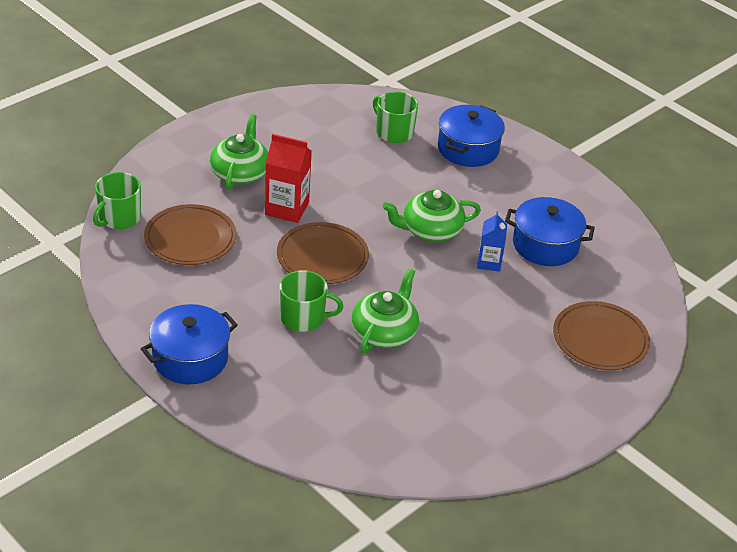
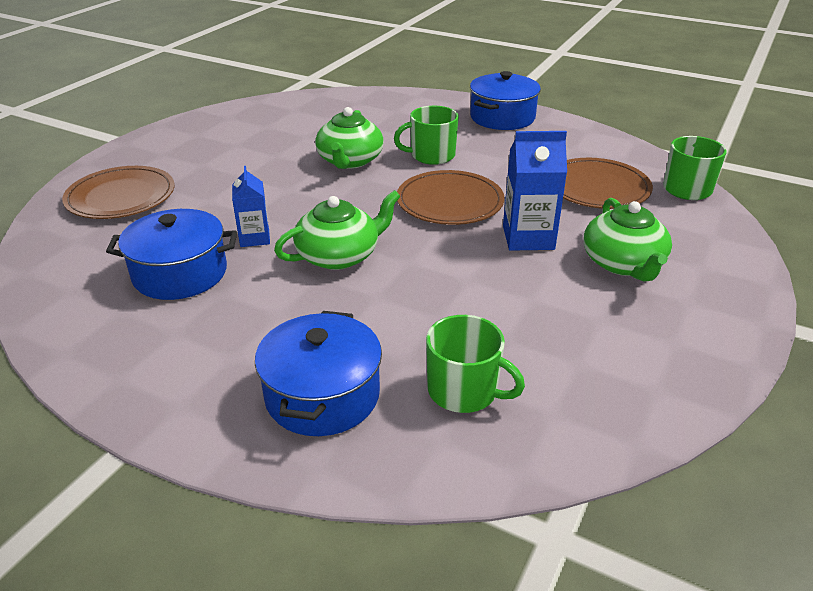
camera: 165 degrees right, 5 degrees down
red carton [265,134,312,223] -> blue carton [503,131,567,251]

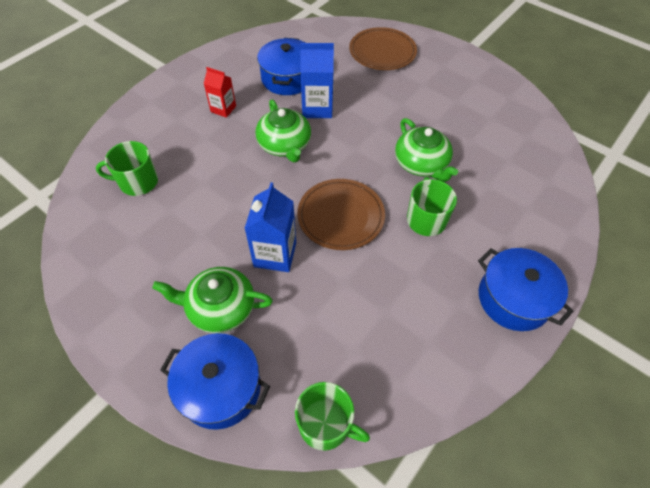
camera: 100 degrees right, 20 degrees up
blue carton [232,166,270,247] -> blue carton [300,43,334,118], size x1.57
blue pot [255,311,382,436] -> blue pot moved to [160,333,270,430]
green teapot [315,107,384,169] -> green teapot turned 135 degrees counterclockwise [395,118,458,182]
green mug [426,315,525,413] -> green mug turned 45 degrees clockwise [96,141,158,196]
brown plate [563,158,653,209] -> none
none -> red carton [204,67,236,118]

